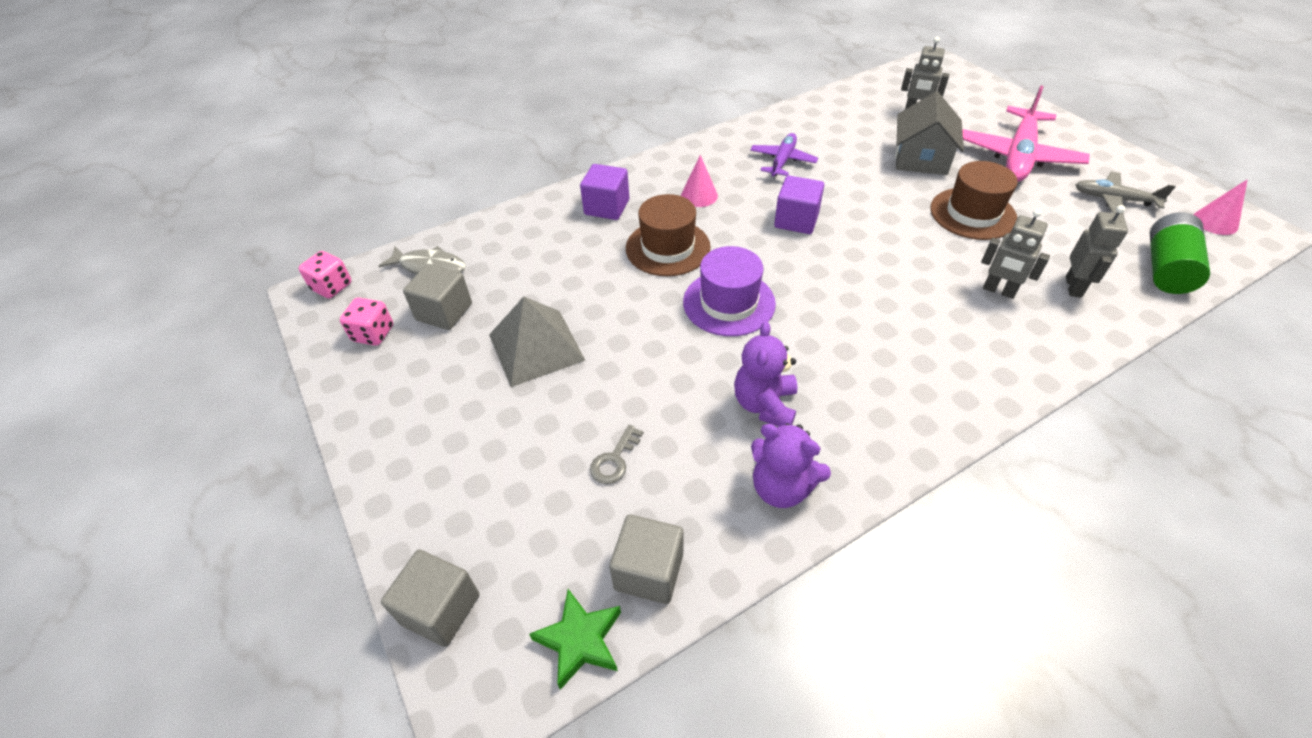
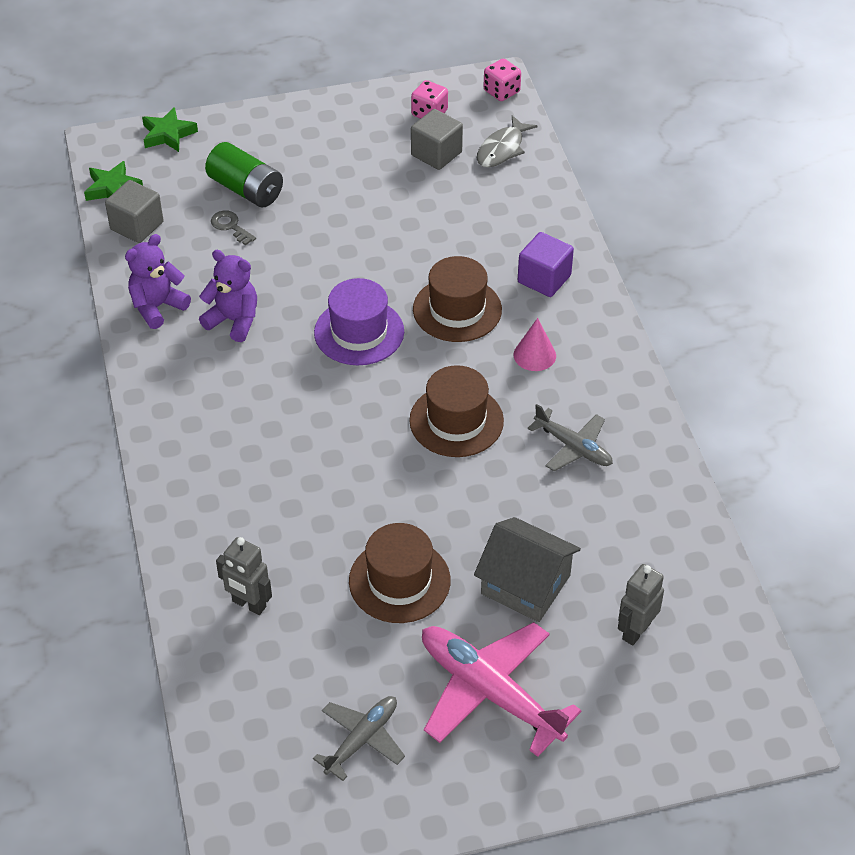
camera: 105 degrees right, 0 degrees up
grey cube [381,550,479,647] -> green star [142,107,198,152]
grey pyramid [489,297,586,387] -> none
purple plane [750,133,818,177] -> grey plane [528,404,613,471]
purple cube [774,176,824,234] -> brown hat [409,365,504,457]
grey robot [981,209,1050,299] -> none
green battery [1150,212,1210,294] -> green battery moved to [205,142,283,208]
pink cone [1194,179,1248,235] -> none

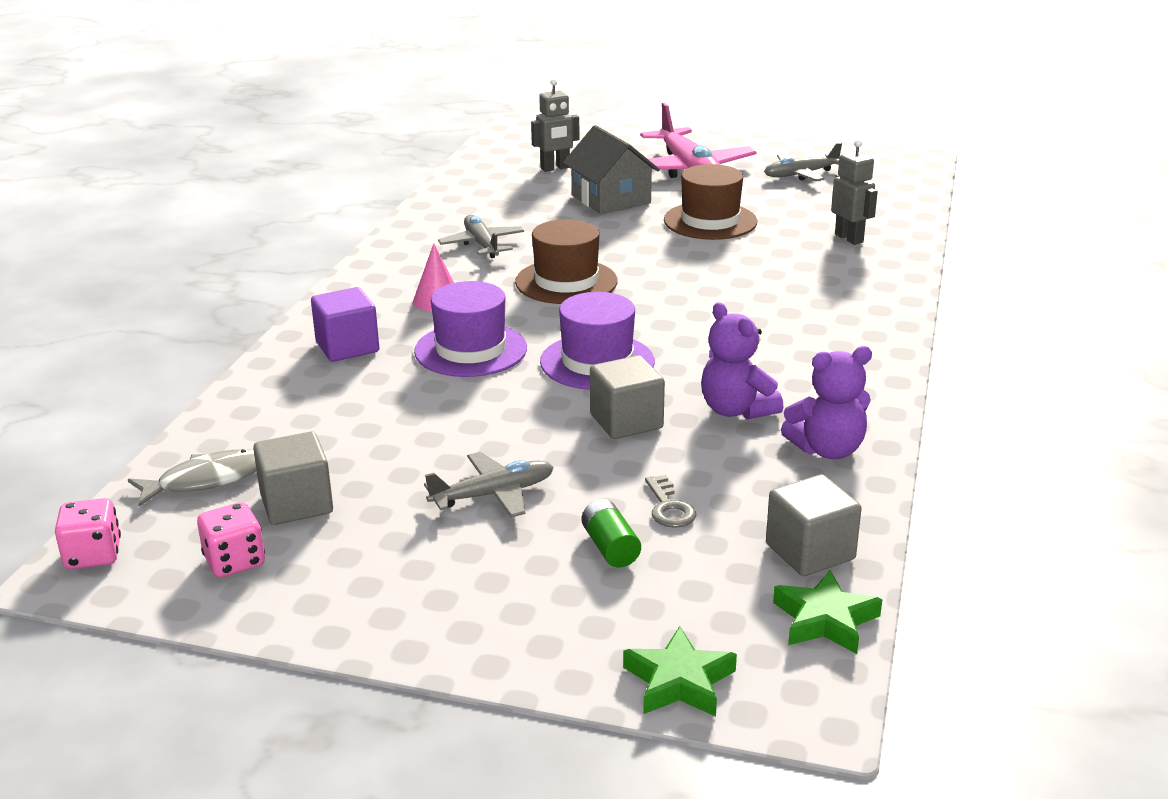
camera: 150 degrees left, 20 degrees down
green battery [205,142,283,208] -> green battery [582,499,641,567], size x0.57
brown hat [413,256,502,342] -> purple hat [414,281,527,377]
none -> grey plane [424,452,554,518]
none -> grey cube [590,355,665,439]

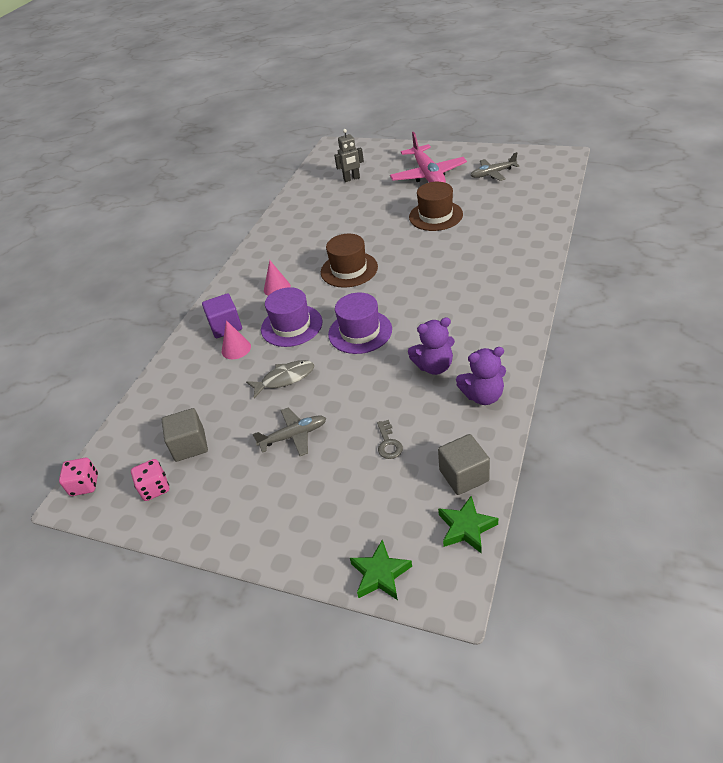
camera: 10 degrees right, 15 degrees up
grey fish [128,449,257,507] -> grey fish moved to [246,360,314,398]
grey plane [438,215,524,258] -> none
grey house [563,125,660,214] -> none
green battery [582,499,641,567] -> none
grey cube [590,355,665,439] -> none
purple teddy bear [701,302,783,420] -> purple teddy bear turned 75 degrees counterclockwise [408,317,455,375]
grey robot [831,140,878,245] -> none
none -> pink cone [222,320,251,359]

